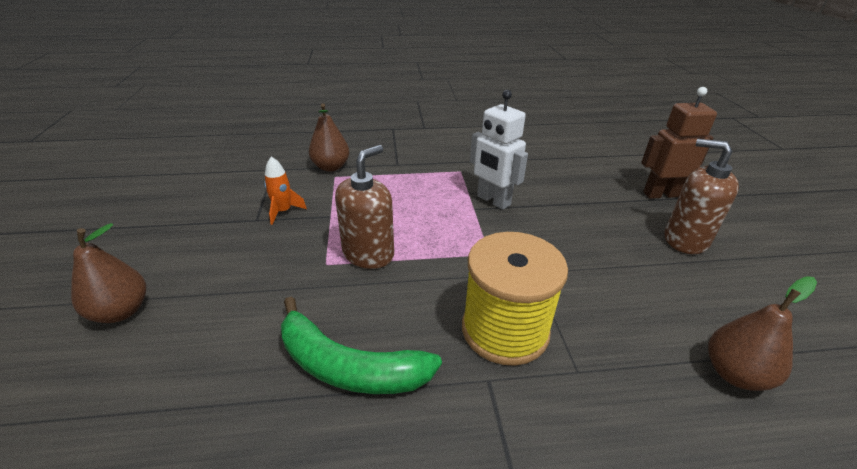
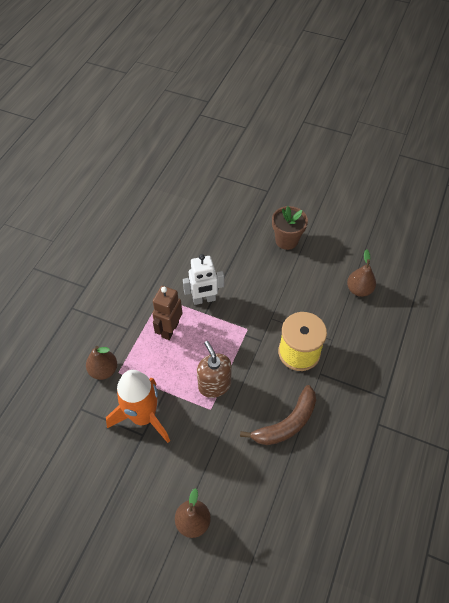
camera: 60 degrees left, 20 degrees up
orange rocket [264,156,307,225] -> orange rocket [106,370,170,443], size x2.33
green banana [281,297,442,394] -> brown banana [240,385,316,445]
brown robot [641,87,717,199] -> brown robot moved to [152,286,182,340]
brown soap dispenser [665,139,739,254] -> brown flower pot [272,206,308,250]

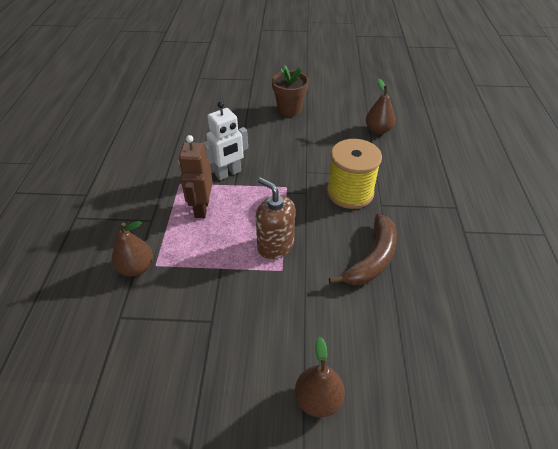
camera: 20 degrees left, 10 degrees down
orange rocket [106,370,170,443] -> none

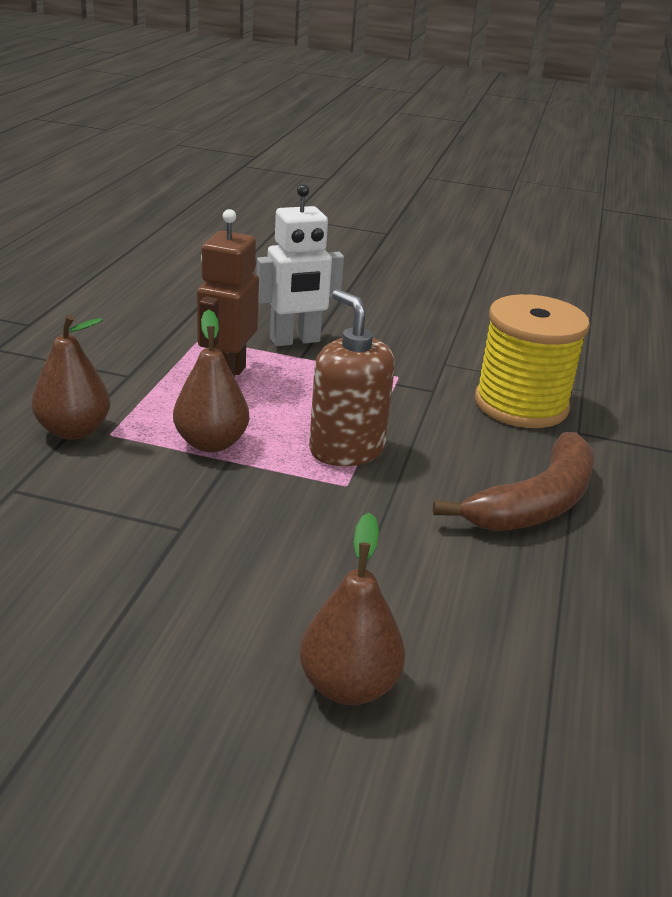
camera: 10 degrees right, 15 degrees down
brown flower pot [272,66,309,117] -> none
brown pear [366,79,395,134] -> brown pear moved to [173,309,249,452]

